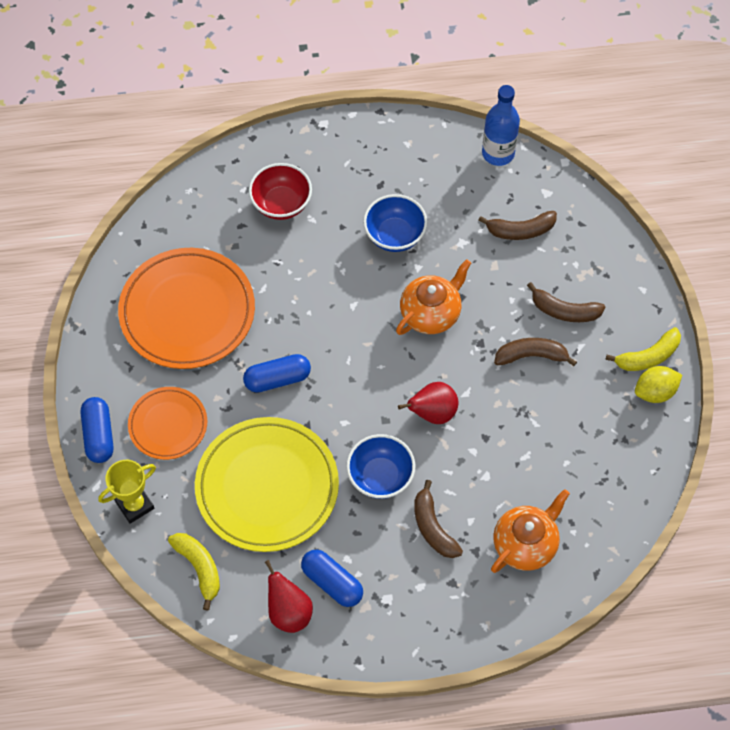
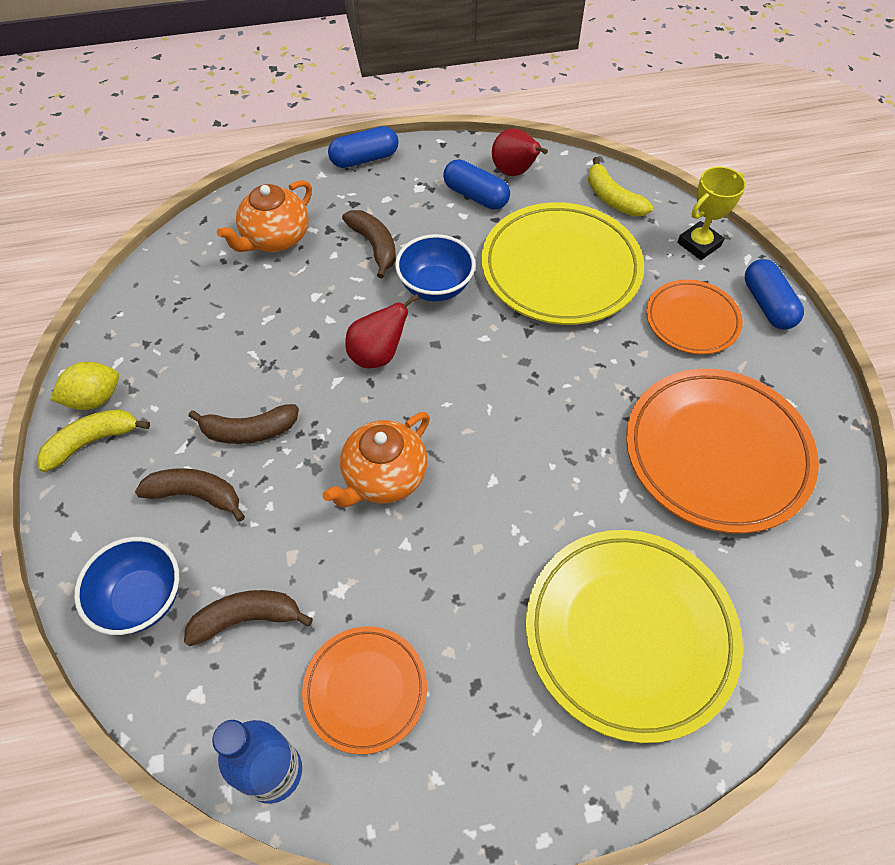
camera: 175 degrees right, 5 degrees down
blue capsule [243,354,311,393] -> blue capsule moved to [328,126,399,168]
red bowl [249,163,312,220] -> yellow plate [526,530,743,743]
blue bowl [363,194,428,252] -> blue bowl moved to [74,537,179,635]
none -> orange plate [302,626,427,754]

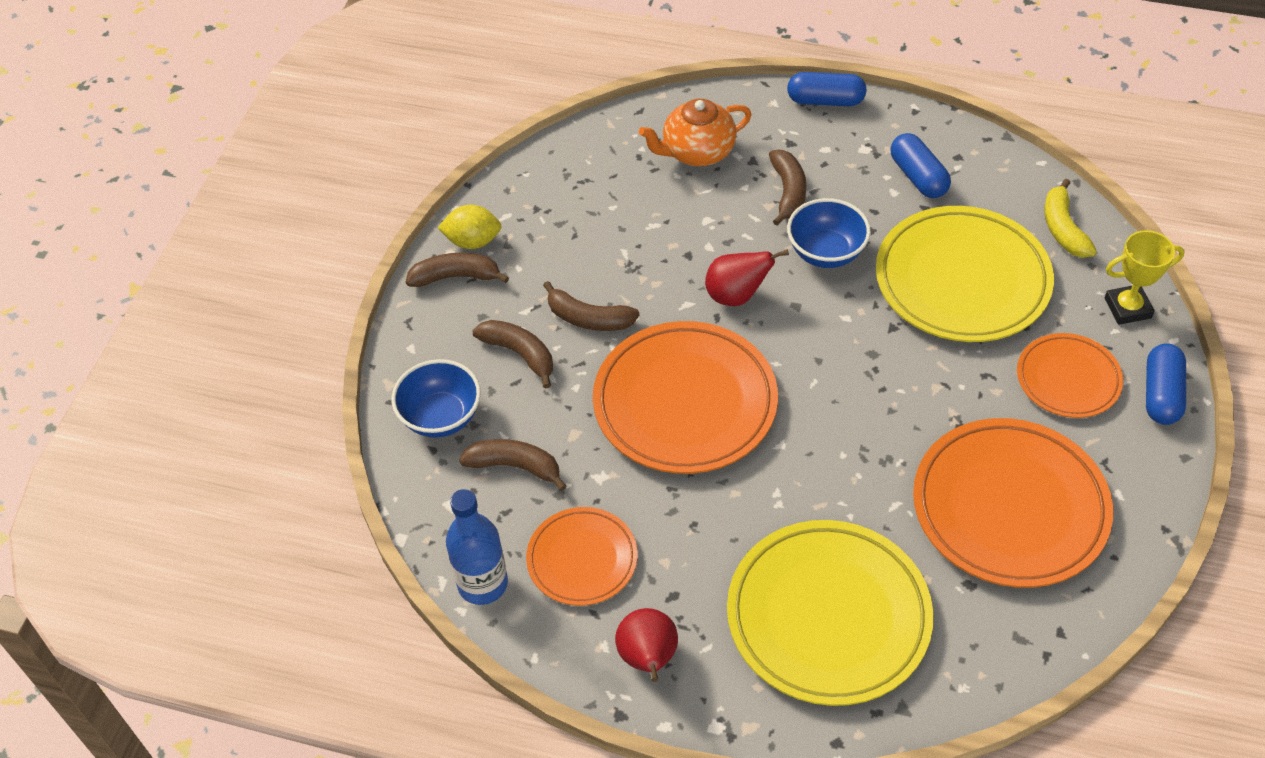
camera: 30 degrees right, 5 degrees down
yellow banana [37,409,150,472] -> brown banana [406,253,509,287]
orange teapot [322,412,430,507] -> orange plate [593,321,778,474]
red pear [492,128,548,176] -> red pear moved to [615,608,678,682]

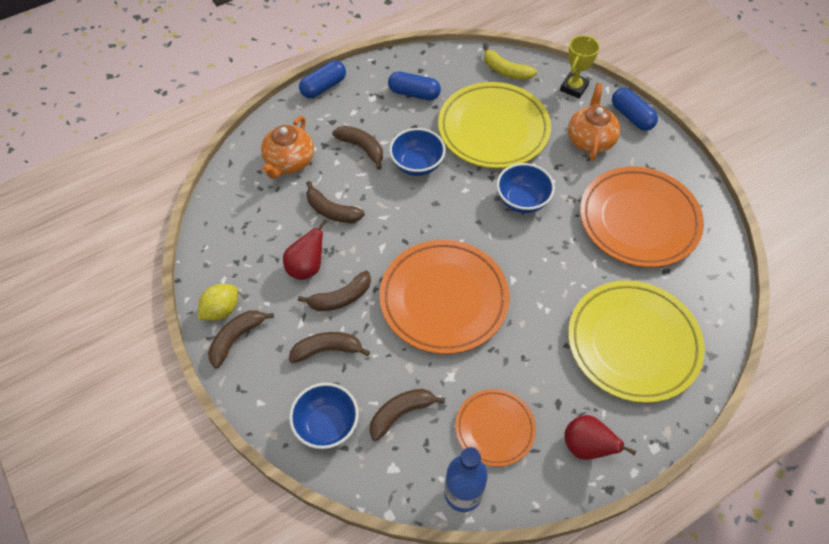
camera: 50 degrees left, 5 degrees up
red pear [705,249,789,306] -> red pear moved to [283,219,328,280]
orange plate [1017,333,1123,418] -> orange teapot [568,83,621,161]
none -> brown banana [306,181,365,223]
none -> blue bowl [496,163,555,213]

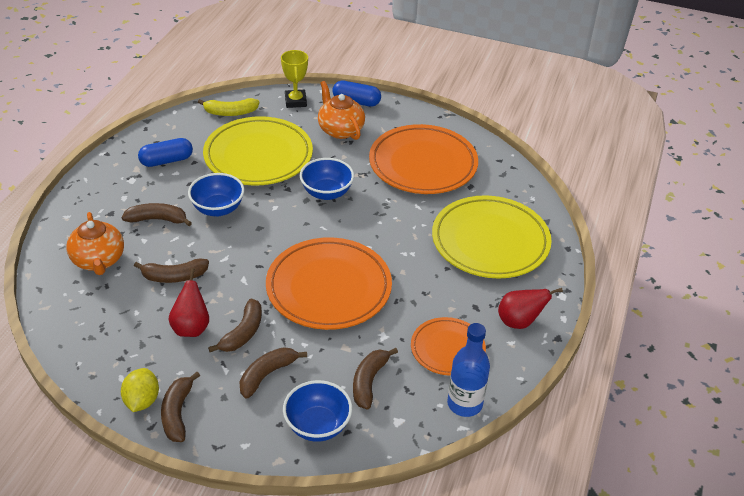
camera: 40 degrees left, 15 degrees down
blue capsule [299,61,346,98] -> none

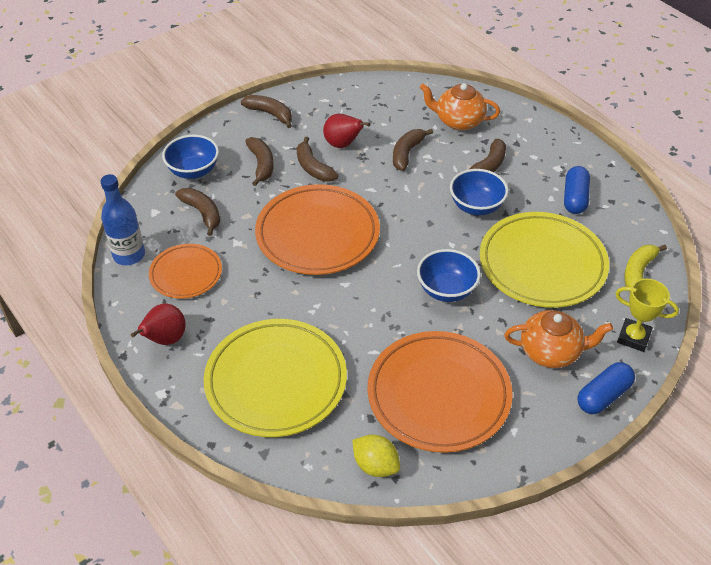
camera: 125 degrees right, 5 degrees up
yellow lemon [121,368,159,412] -> yellow lemon moved to [352,434,400,477]

